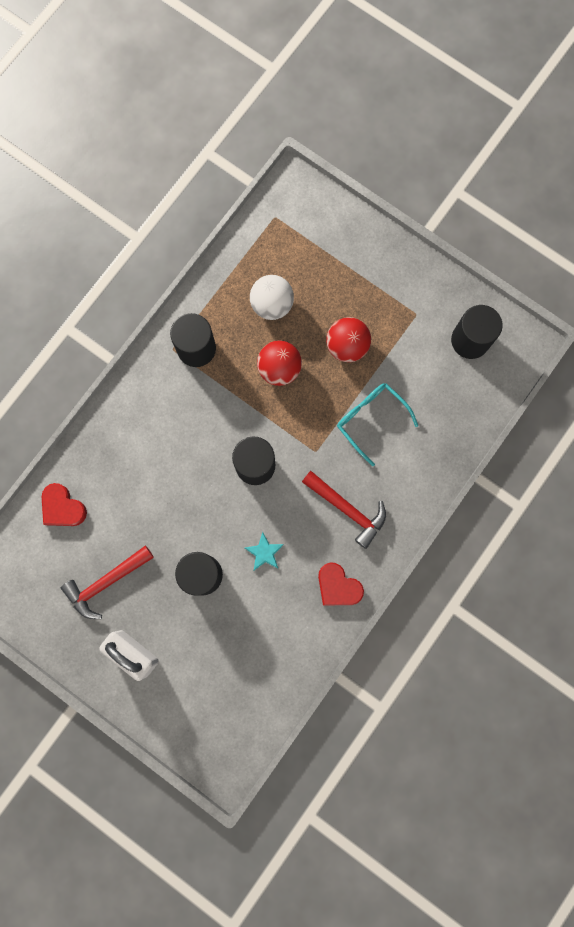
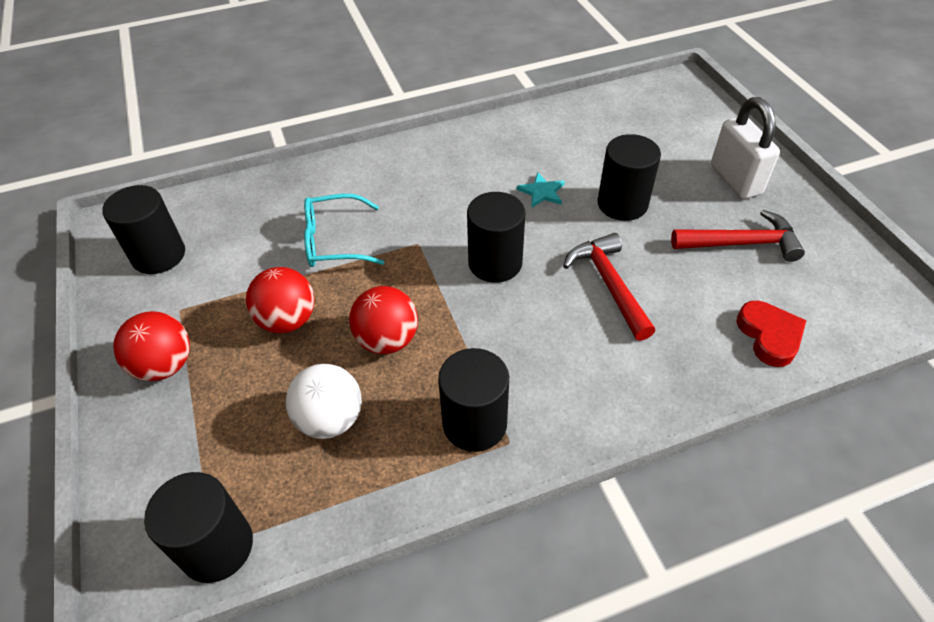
camera: 145 degrees left, 30 degrees down
red hammer [302,471,386,549] -> red hammer moved to [563,233,655,341]
red heart [318,562,364,606] -> none
turquoise glasses [337,383,418,466] -> turquoise glasses turned 90 degrees clockwise [304,194,384,267]
none -> red ball [113,311,190,381]
none -> black cylinder [144,472,253,583]

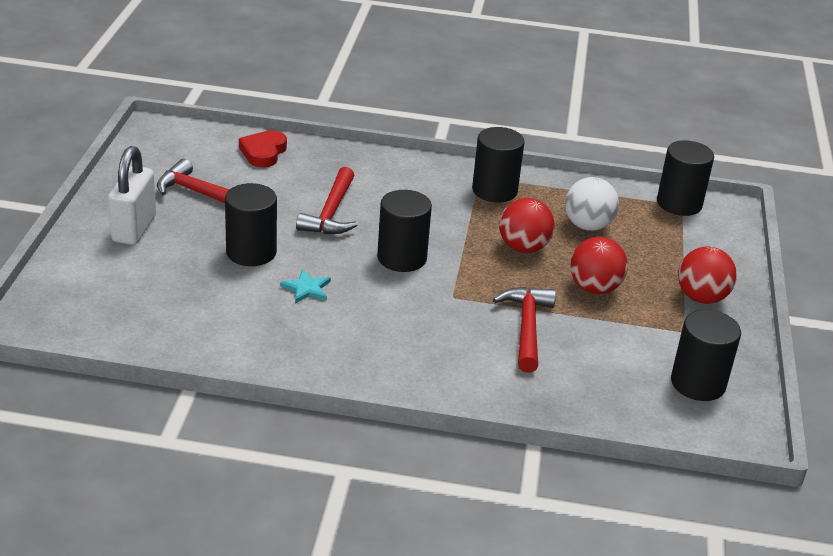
camera: 155 degrees left, 15 degrees down
turquoise glasses [304,194,384,267] -> red hammer [493,287,556,373]

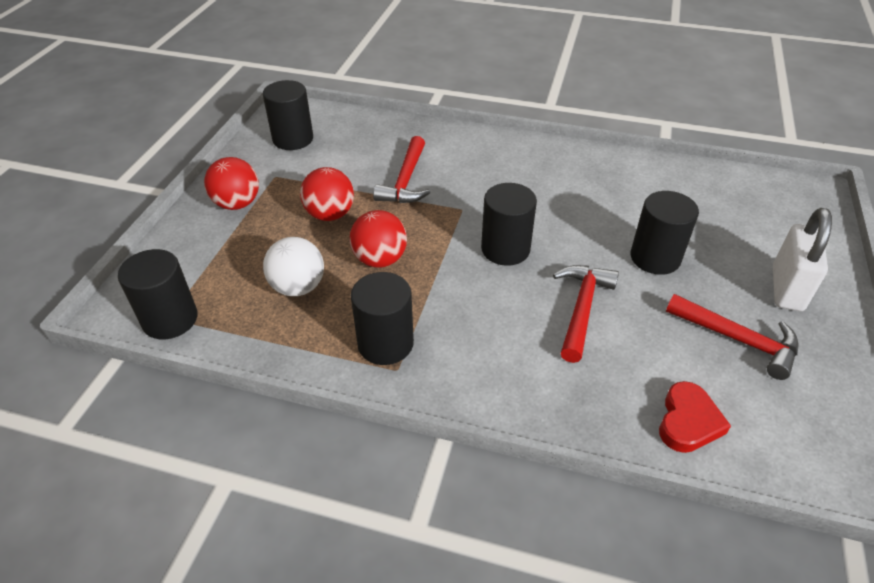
camera: 170 degrees left, 10 degrees up
turquoise star [280,269,331,304] -> none

